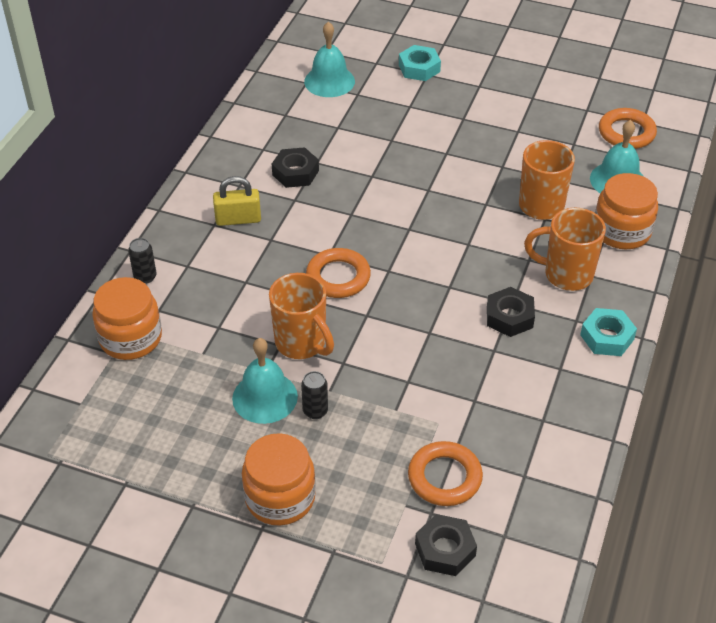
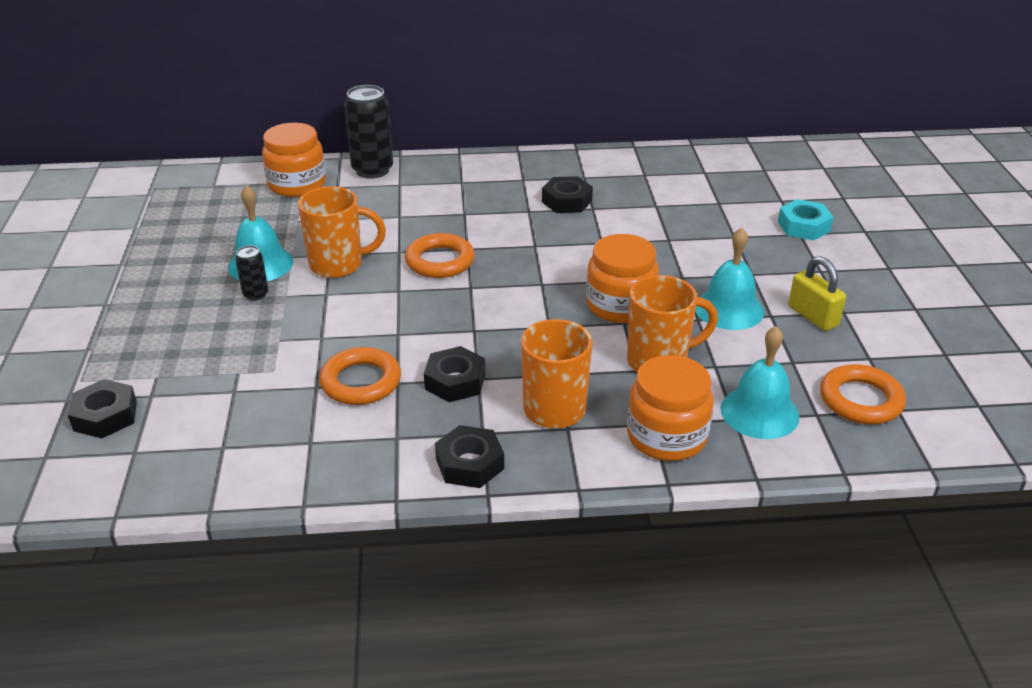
camera: 65 degrees right, 10 degrees down
black can [128,238,156,284] -> black can [345,85,393,179], size x1.93
yellow padlock [213,176,261,226] -> yellow padlock moved to [788,256,846,331]
orange jar [242,433,316,526] -> orange jar moved to [586,234,659,323]
orange mug [269,273,334,359] -> orange mug turned 120 degrees counterclockwise [298,186,386,278]
turquoise bell [304,22,355,97] -> turquoise bell moved to [695,227,764,330]
orange ring [408,441,483,506] -> orange ring moved to [319,347,401,405]
turquoise nut [580,308,637,356] -> black nut [435,425,504,488]

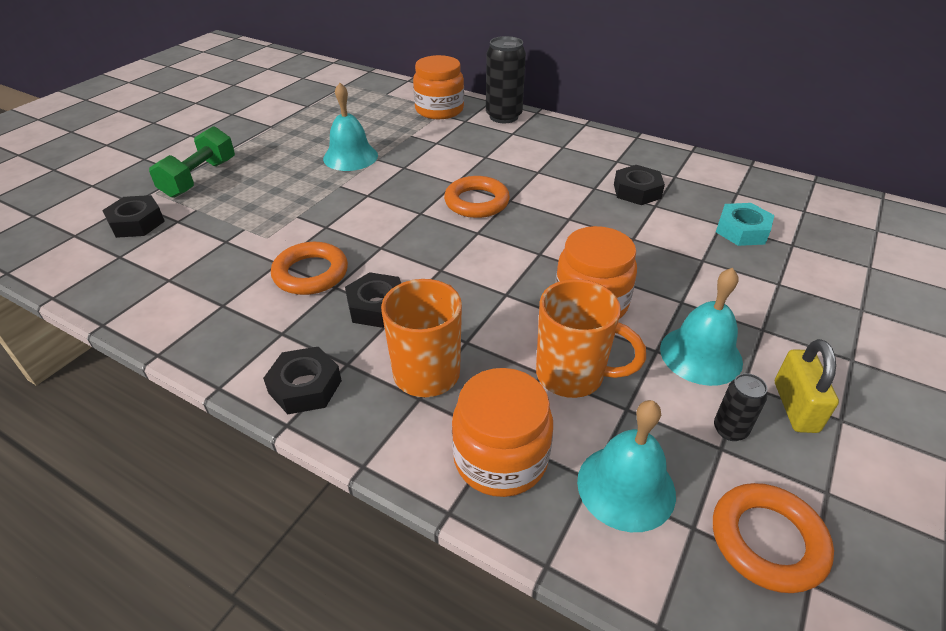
camera: 35 degrees right, 5 degrees up
black can [235,245,268,301] -> black can moved to [714,373,768,441]
orange mug [298,186,386,278] -> none
turquoise nut [778,199,834,240] -> turquoise nut moved to [716,203,774,246]
none -> green dumbbell [149,126,235,198]

